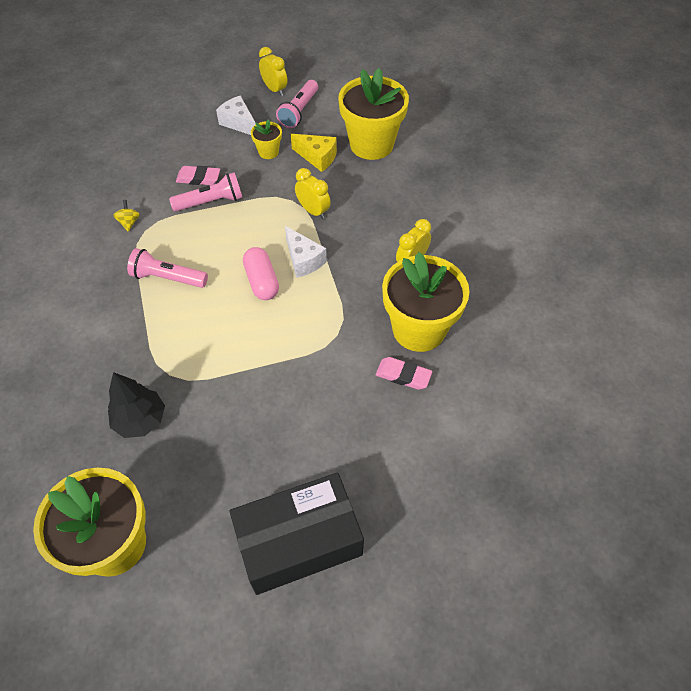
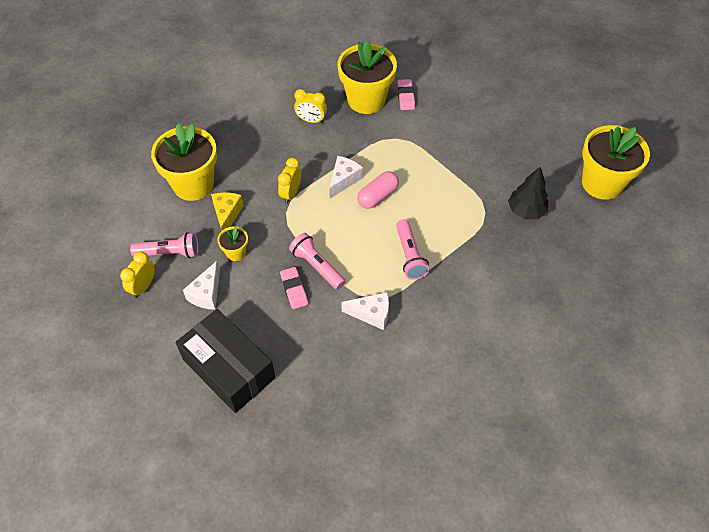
camera: 115 degrees left, 0 degrees up
yellow spinning top [113,200,140,232] -> white cheese [341,292,389,330]
black box [229,472,364,595] -> black box moved to [176,309,275,413]

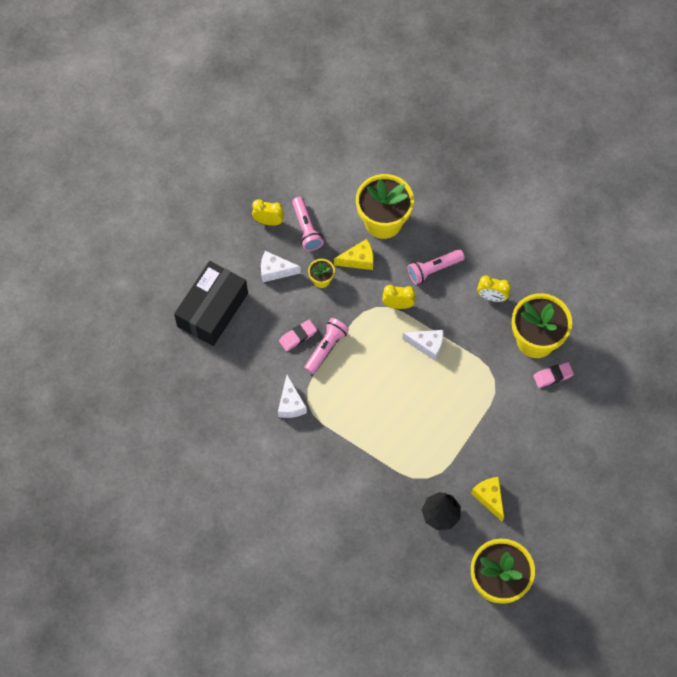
camera: 75 degrees right, 10 degrees up
yellow clock [294,89,327,123] -> yellow clock turned 75 degrees counterclockwise [477,275,511,302]
pink capsule [357,171,399,209] -> none
pink flashlight [396,219,430,280] -> pink flashlight moved to [407,249,465,284]
none -> yellow cheese [471,477,504,522]

